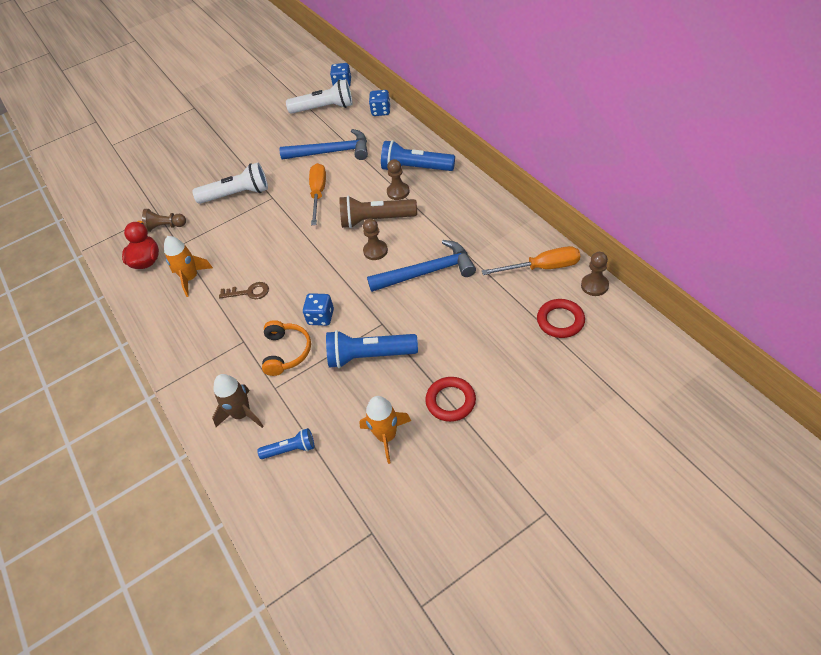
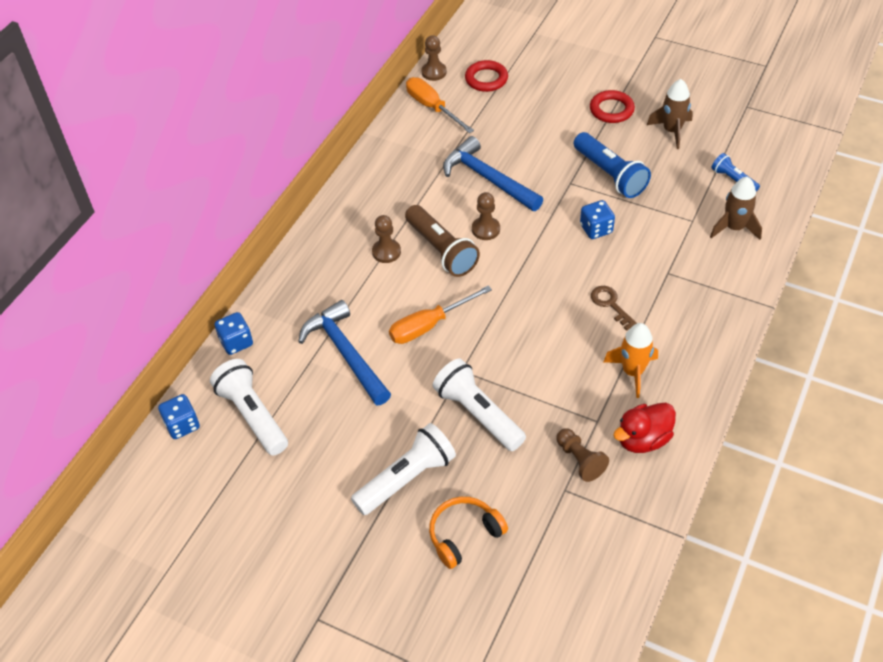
camera: 125 degrees left, 0 degrees up
orange headphones [262,320,311,376] -> orange headphones moved to [429,497,508,569]
orange rocket [359,396,411,464] -> brown rocket [647,79,693,149]
blue flashlight [381,140,455,171] -> none
none -> white flashlight [351,423,456,515]

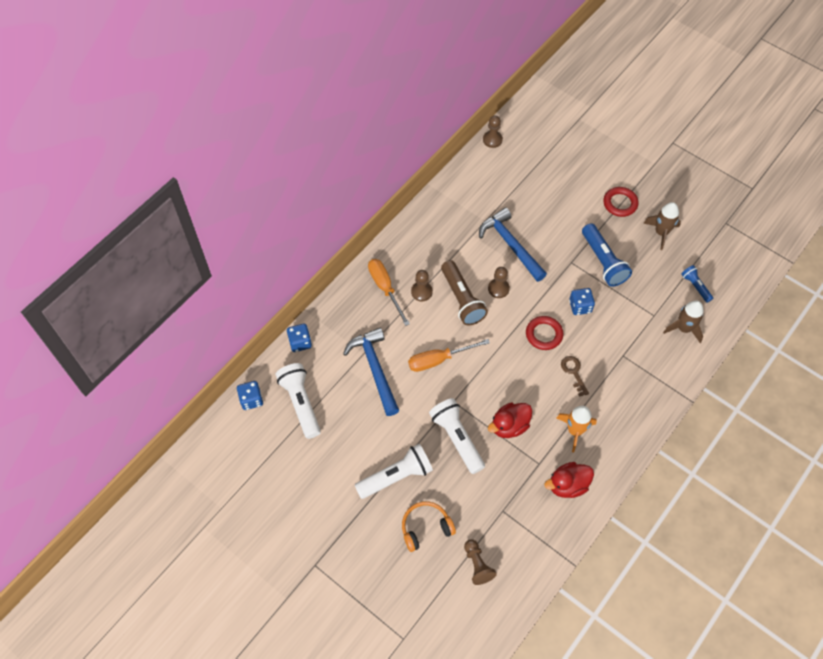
camera: 10 degrees right, 10 degrees up
orange screwdriver [406,77,474,133] -> orange screwdriver moved to [368,259,410,326]
red ring [465,60,508,92] -> red ring moved to [526,316,563,350]
brown pawn [556,428,609,482] -> brown pawn moved to [464,539,497,585]
none -> red duck [488,403,532,438]

